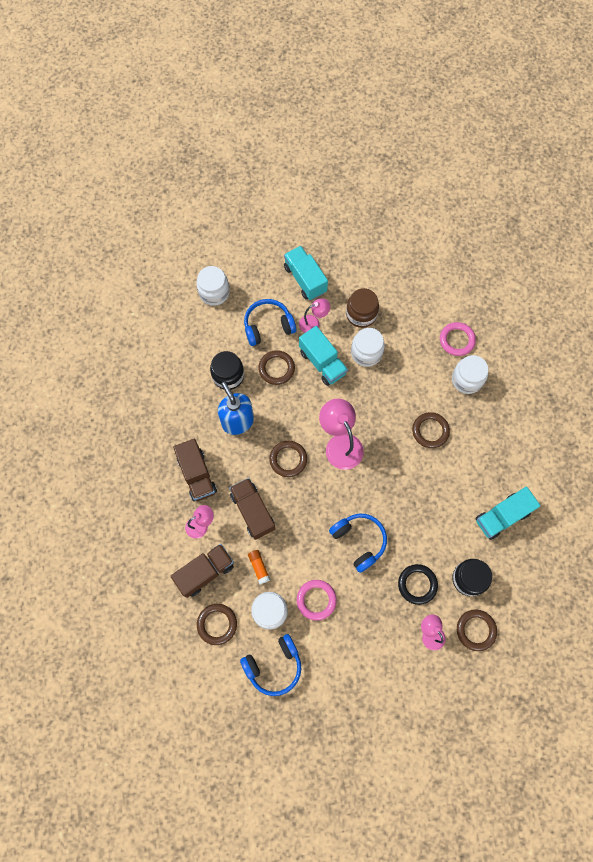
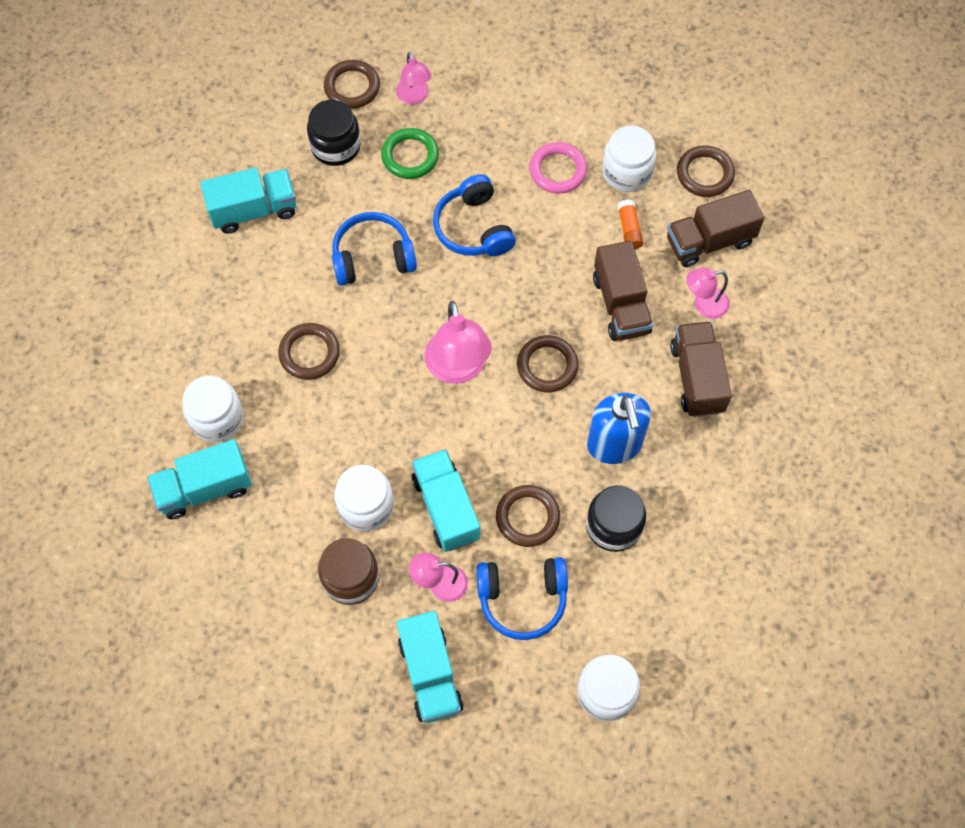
camera: 165 degrees left, 5 degrees down
blue headphones [240,634,301,696] -> blue headphones moved to [332,212,417,286]
black ring [398,564,438,605] -> green ring [381,128,439,179]
pink ring [440,322,476,356] -> turquoise truck [147,439,252,520]

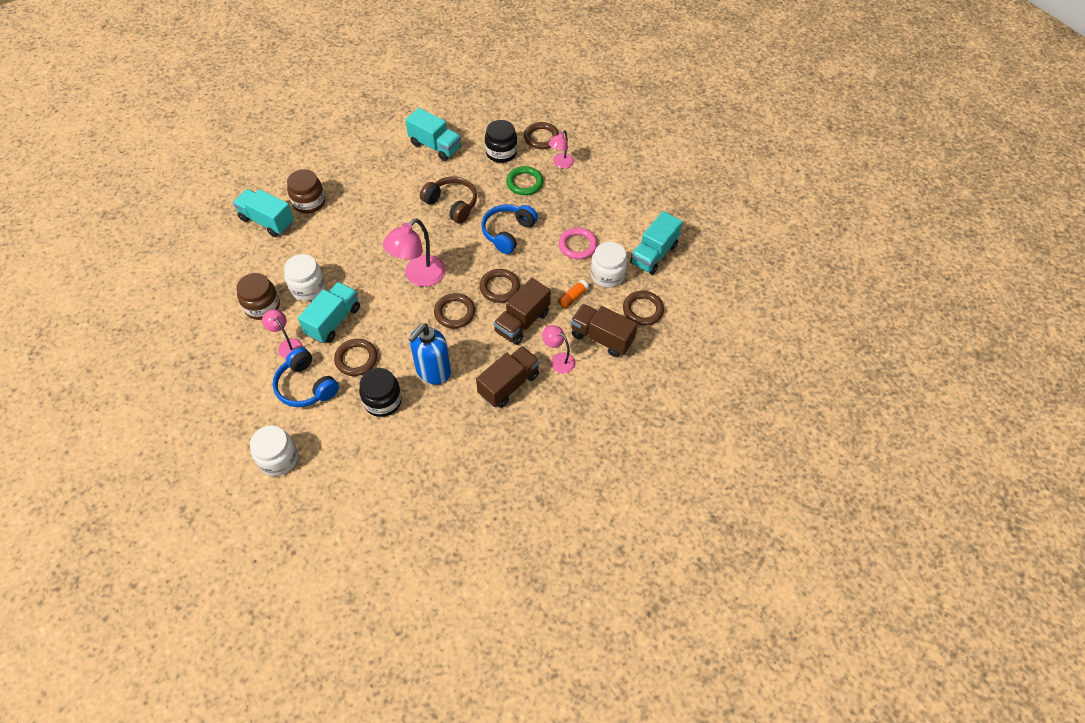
camera: 50 degrees right, 10 degrees down
white jar [182,376,244,442] -> brown jar [287,169,325,214]
brown ring [278,323,340,380] -> brown ring moved to [479,269,520,303]
blue headphones [332,212,417,286] -> brown headphones [420,177,477,224]
turquoise truck [397,611,464,723] -> turquoise truck moved to [630,211,683,275]

